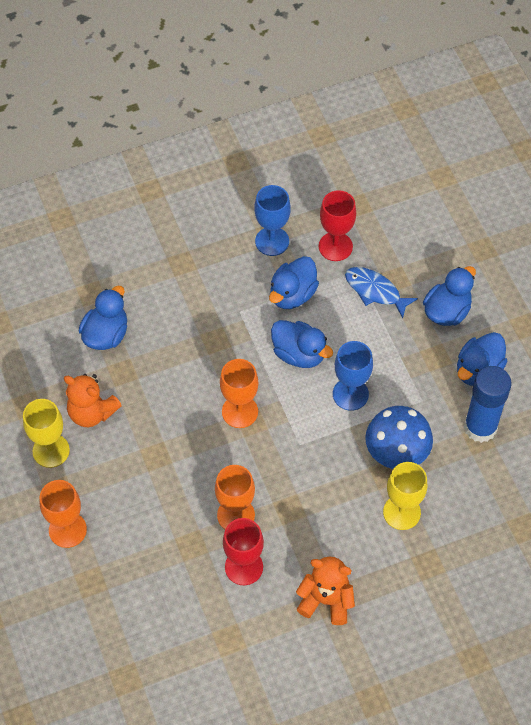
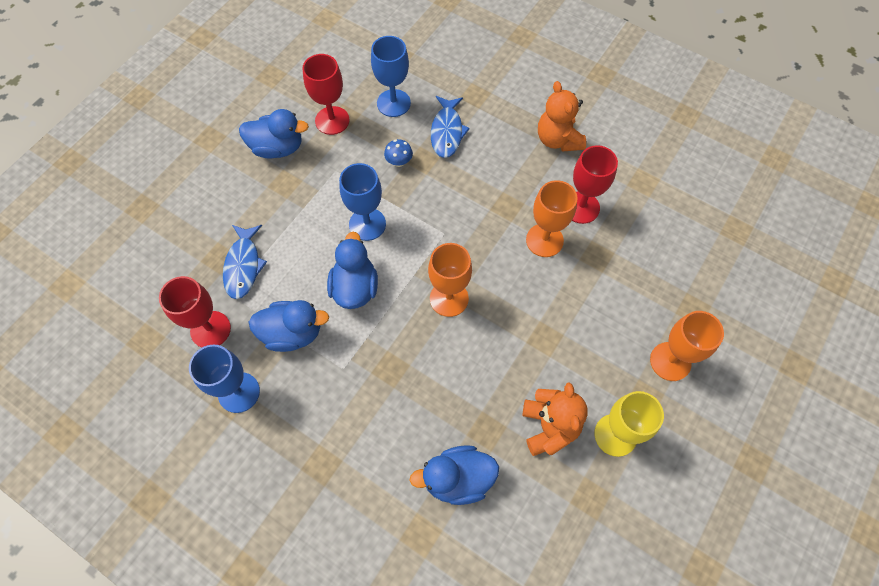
camera: 125 degrees left, 5 degrees up
blue mushroom [365,406,433,469] -> blue mushroom [384,139,413,167], size x0.44
yellow goblet [383,462,427,530] -> blue fish [431,96,470,158]
blue duck [423,266,476,326] -> none
blue glue stick [464,366,512,443] -> red goblet [302,54,350,135]
none -> blue goblet [371,36,411,117]

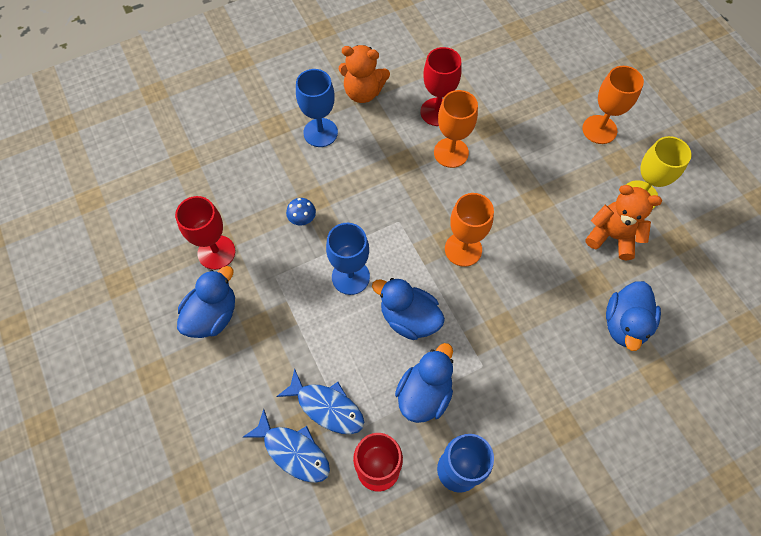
camera: 60 degrees left, 0 degrees up
blue goblet [371,36,411,117] -> blue goblet moved to [296,69,338,147]
blue fish [431,96,470,158] -> blue fish moved to [243,409,330,483]

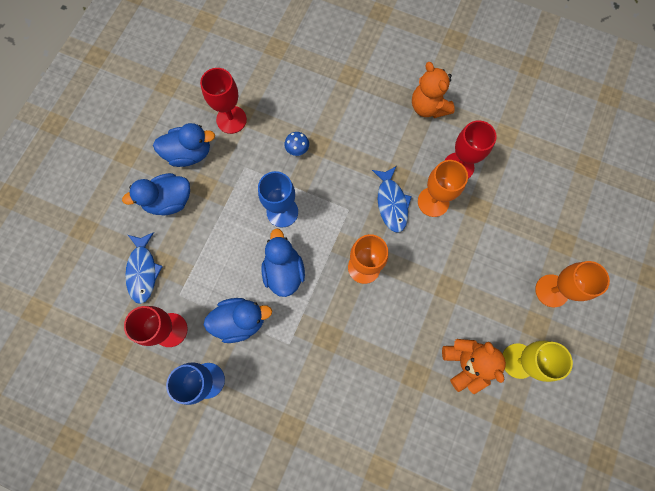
camera: 50 degrees right, 10 degrees up
blue fish [276,368,364,434] -> blue fish moved to [372,166,412,233]
blue goblet [296,69,338,147] -> none
blue duck [606,281,661,351] -> blue duck moved to [122,173,190,216]

